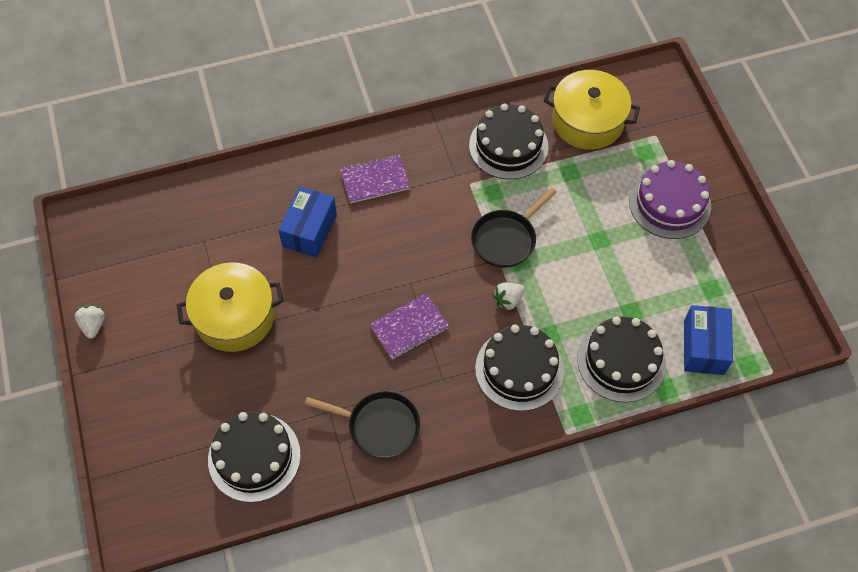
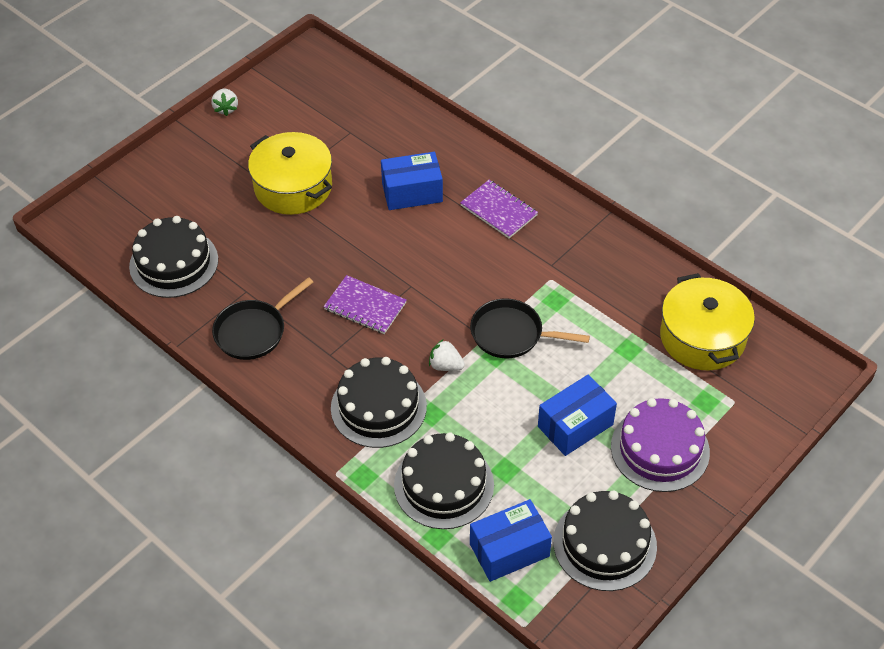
camera: 60 degrees right, 10 degrees down
white strawberry [75,305,105,339] -> white strawberry turned 120 degrees clockwise [212,89,238,116]
black pan [305,391,420,458] -> black pan turned 60 degrees clockwise [212,277,313,360]
black cake [469,104,548,179] -> black cake moved to [553,490,657,591]
none -> blue box [538,374,617,456]

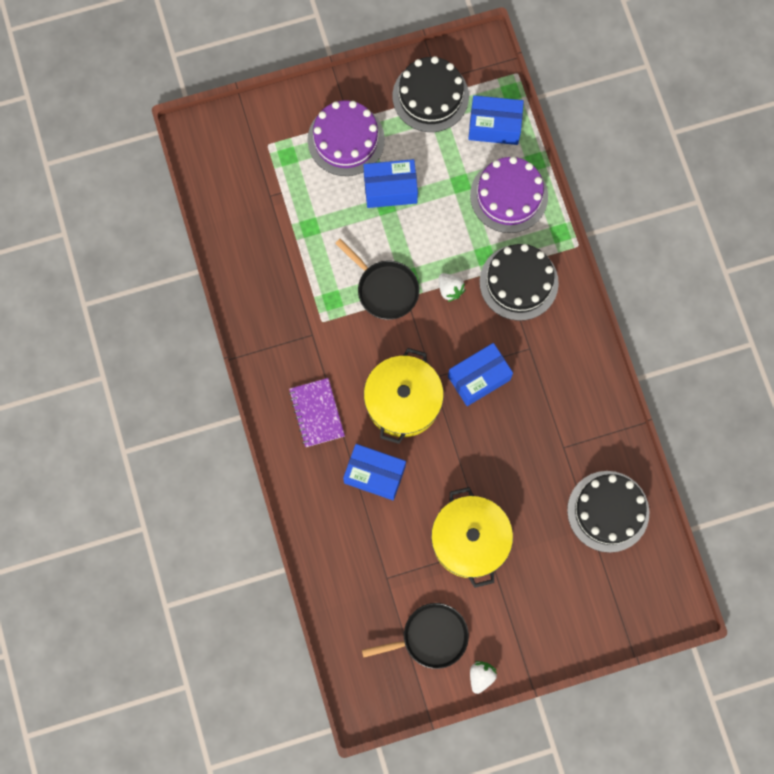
camera: 150 degrees left, 25 degrees up
black pan [212,277,313,360] -> black pan moved to [362,603,469,669]
purple notebook [323,275,406,334] -> blue box [448,343,513,406]
black cake [394,432,494,529] -> purple cake [470,157,548,233]
yellow pot [660,273,755,370] -> yellow pot moved to [364,348,444,444]

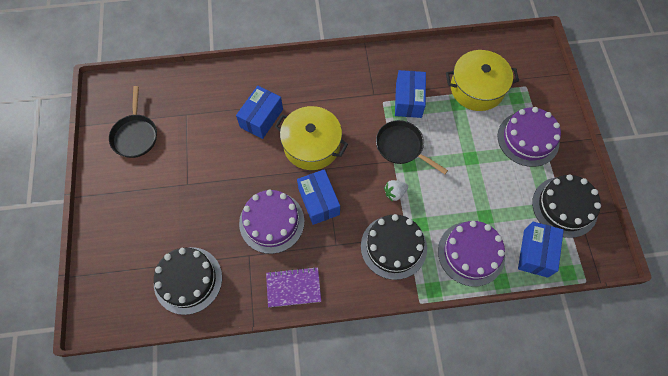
camera: 100 degrees right, 10 degrees down
purple notebook [289,378,345,447] -> purple notebook moved to [266,267,321,307]
black pan [335,239,419,320] -> black pan turned 75 degrees clockwise [376,120,448,174]
blue box [363,159,418,208] -> blue box moved to [395,70,426,118]
yellow pot [431,487,513,588] -> yellow pot moved to [446,50,519,111]
white strawberry [470,661,497,694] -> none
none -> purple cake [239,190,304,254]

